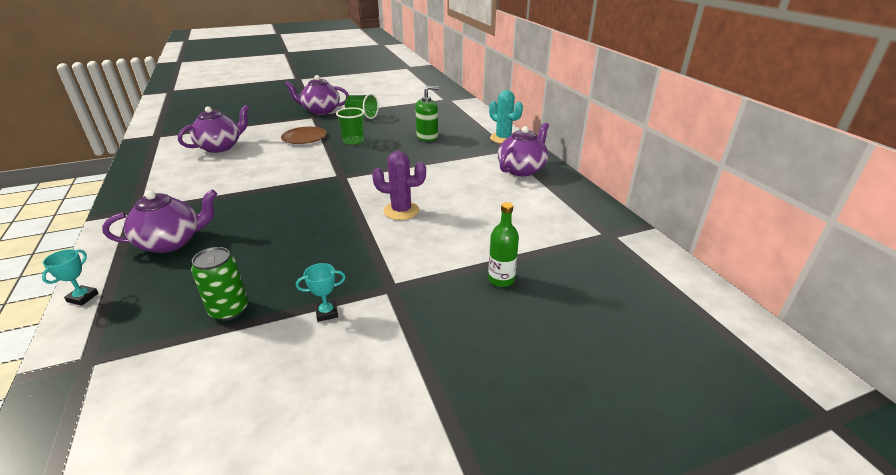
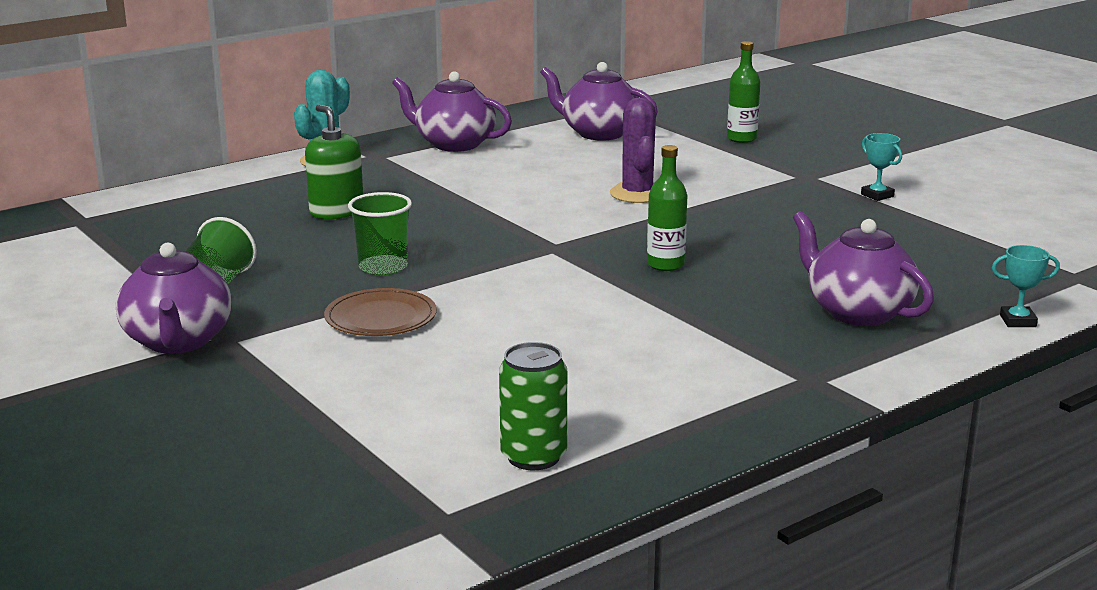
camera: 105 degrees left, 10 degrees down
purple teapot [178,105,249,153] -> purple teapot moved to [540,62,658,141]
green can [191,247,248,321] -> green can moved to [499,342,567,470]
none -> green bottle [647,145,687,271]

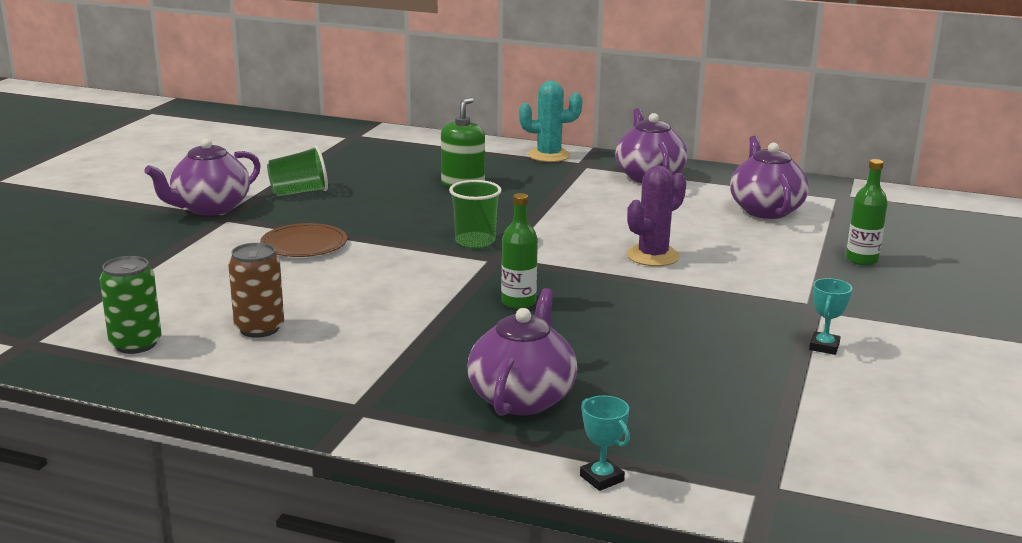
camera: 55 degrees right, 0 degrees up
green cup [348,192,412,276] -> green cup moved to [449,180,502,248]
none -> brown can [228,243,284,338]

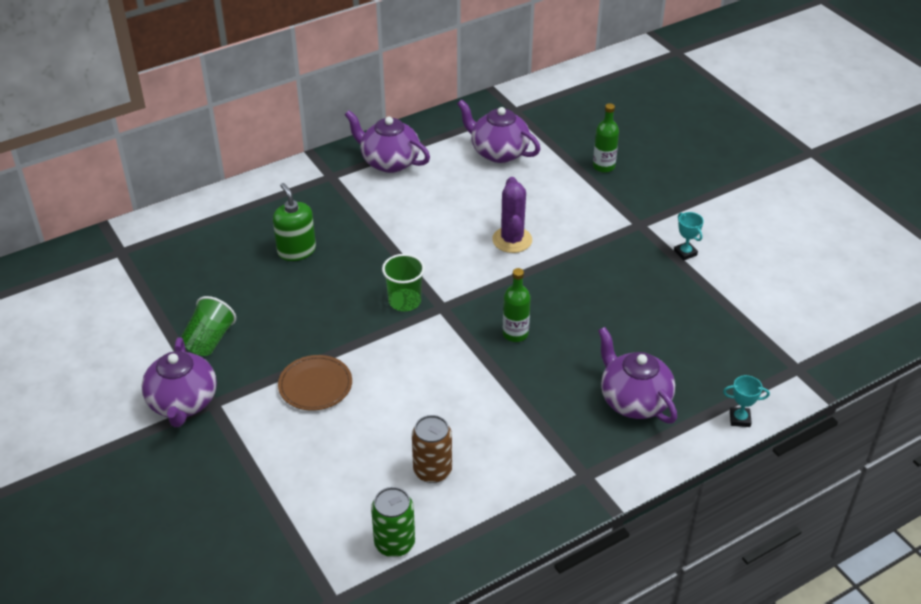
camera: 50 degrees left, 20 degrees up
turquoise cactus [519,81,583,162] -> none

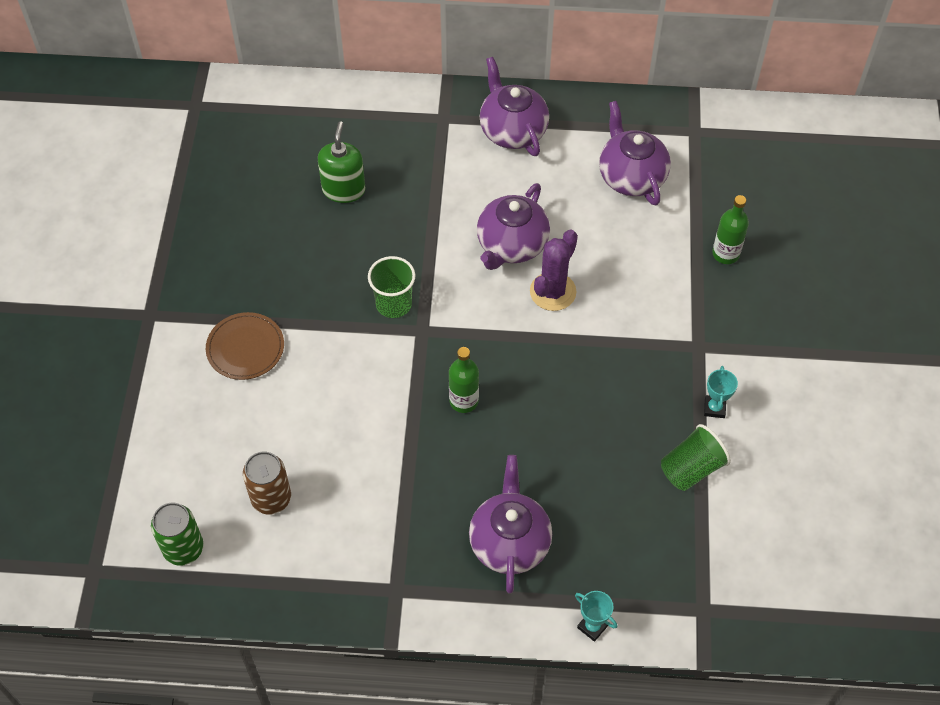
camera: 35 degrees right, 15 degrees up
purple teapot [142,337,217,427] -> purple teapot moved to [477,183,550,270]
green cup [181,296,236,356] -> green cup moved to [661,424,731,491]

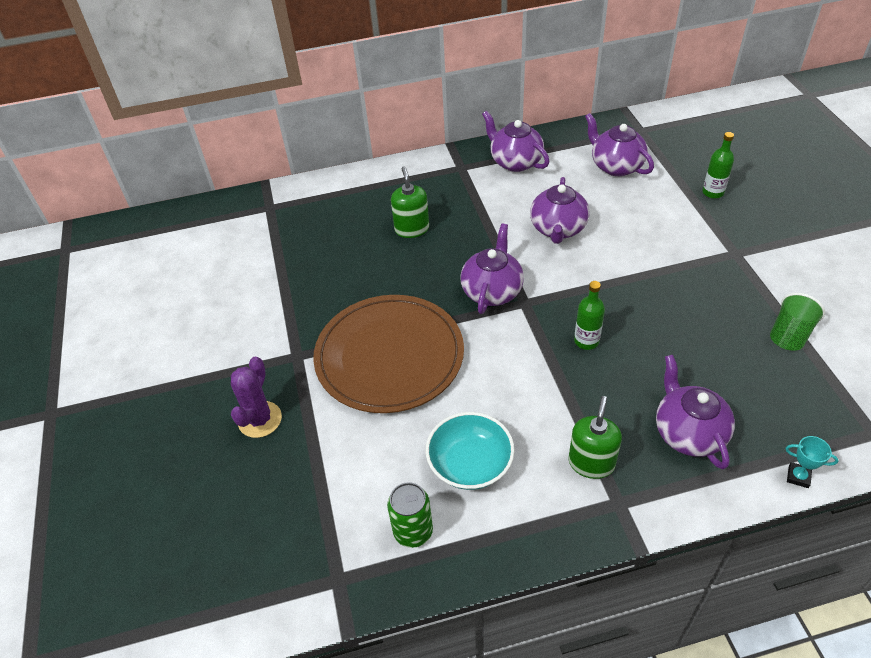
camera: 15 degrees left, 10 degrees down
brown plate [206,312,284,380] -> brown plate [313,295,464,413], size x2.20
brown can [243,452,291,514] -> turquoise bowl [426,412,515,490]
green cup [368,256,415,318] -> purple teapot [460,224,524,314]
purple cactus [530,229,578,311] -> purple cactus moved to [231,357,282,438]
turquoise trophy [704,366,738,418] -> none
none -> green soap dispenser [569,396,622,479]

